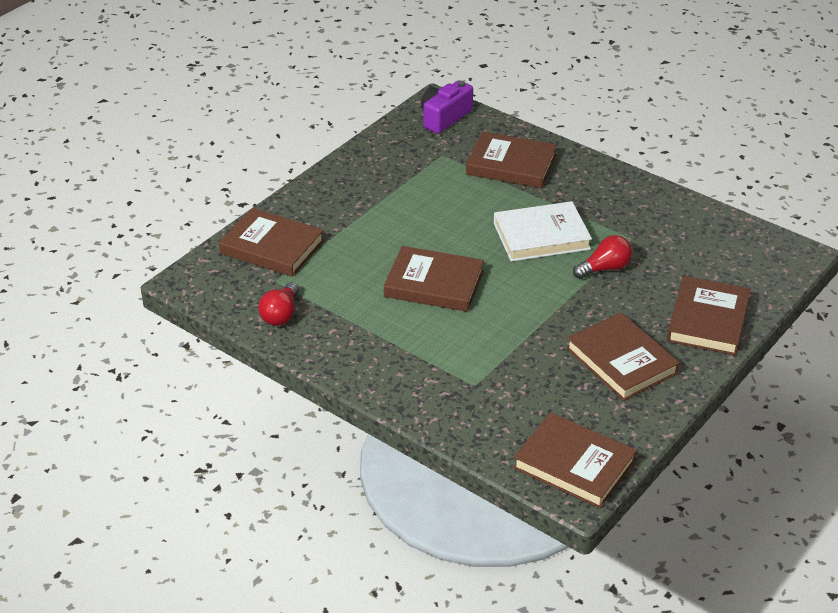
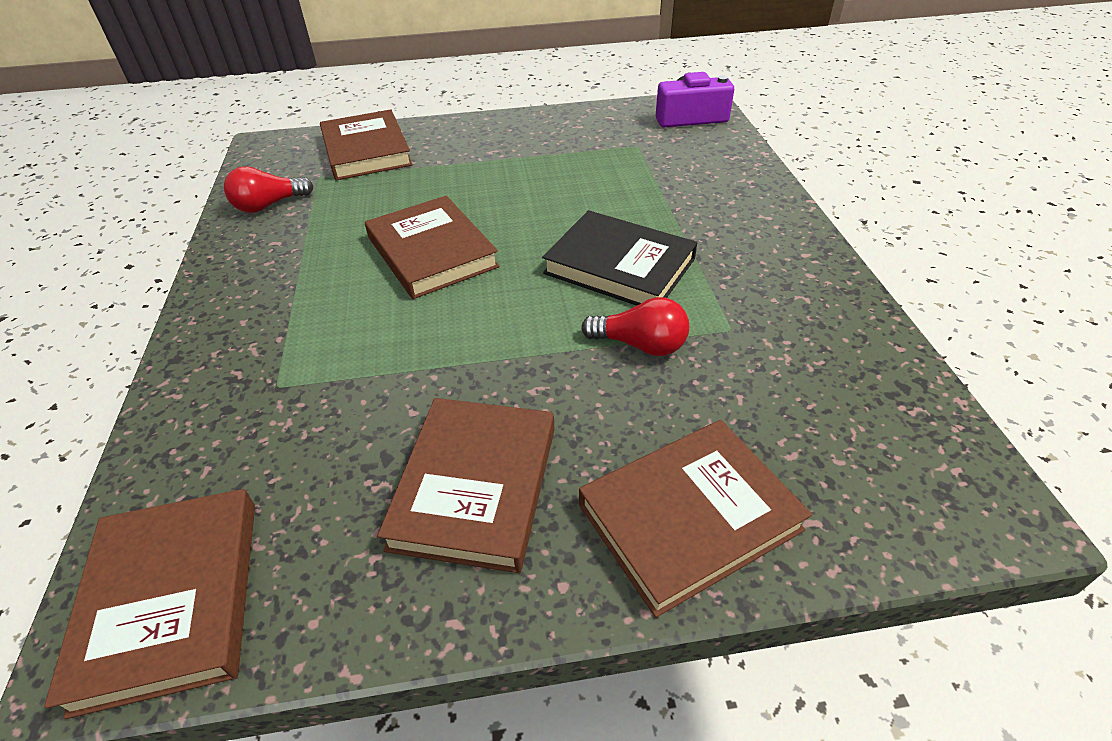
camera: 45 degrees right, 5 degrees up
brown book [466,131,557,188] -> none
white book [494,201,592,262] -> black book [542,210,697,306]

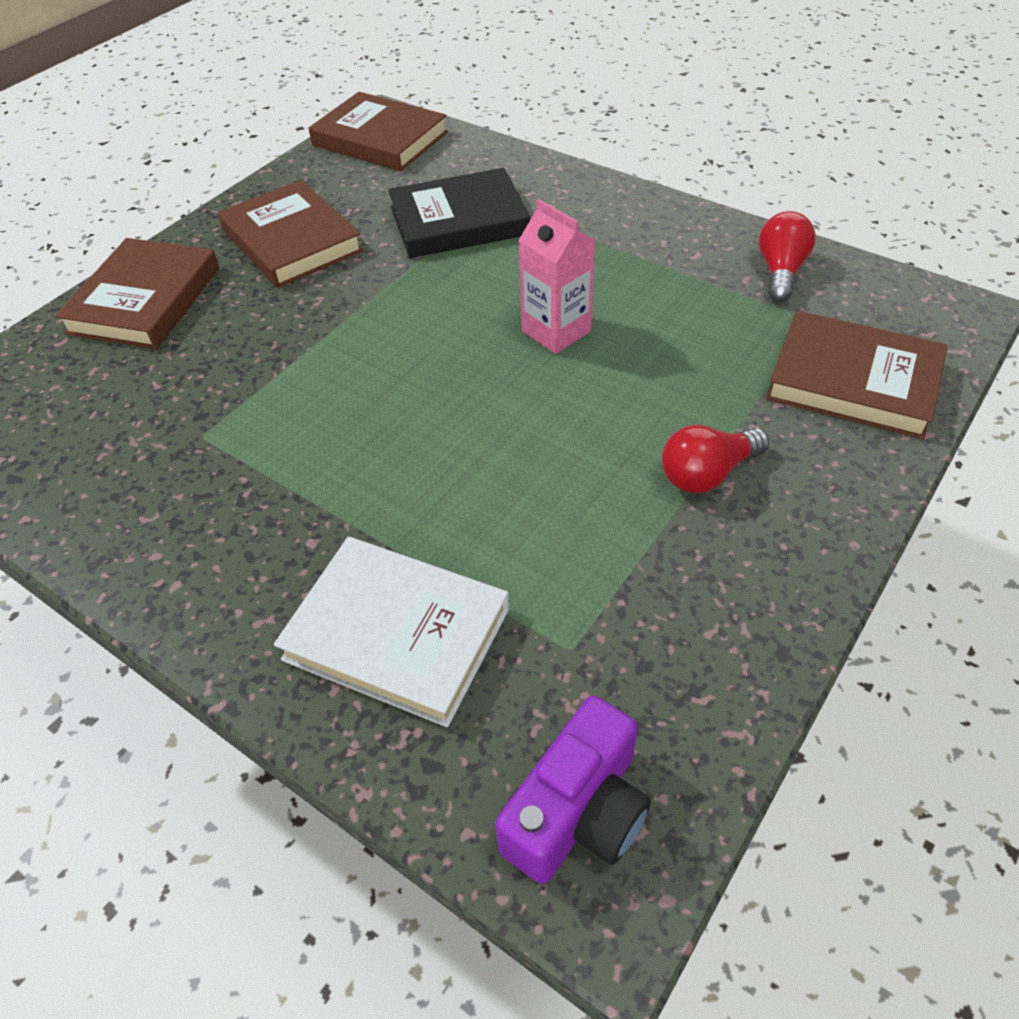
camera: 135 degrees right, 5 degrees up
brown book [365,196,500,299] -> pink carton [518,199,596,354]
black book [542,210,697,306] -> black book moved to [388,168,530,258]
red light bulb [581,297,689,356] -> red light bulb moved to [662,425,769,493]
none -> white book [274,537,509,727]

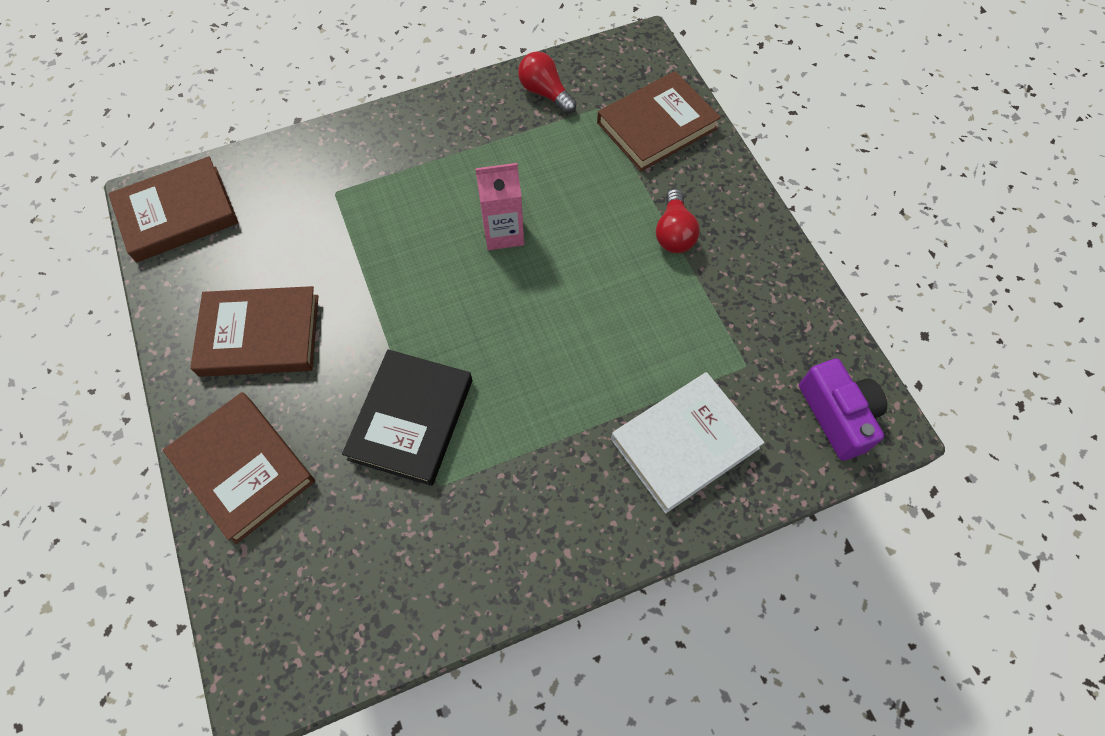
camera: 60 degrees left, 15 degrees up
black book [388,168,530,258] -> black book moved to [342,349,472,486]

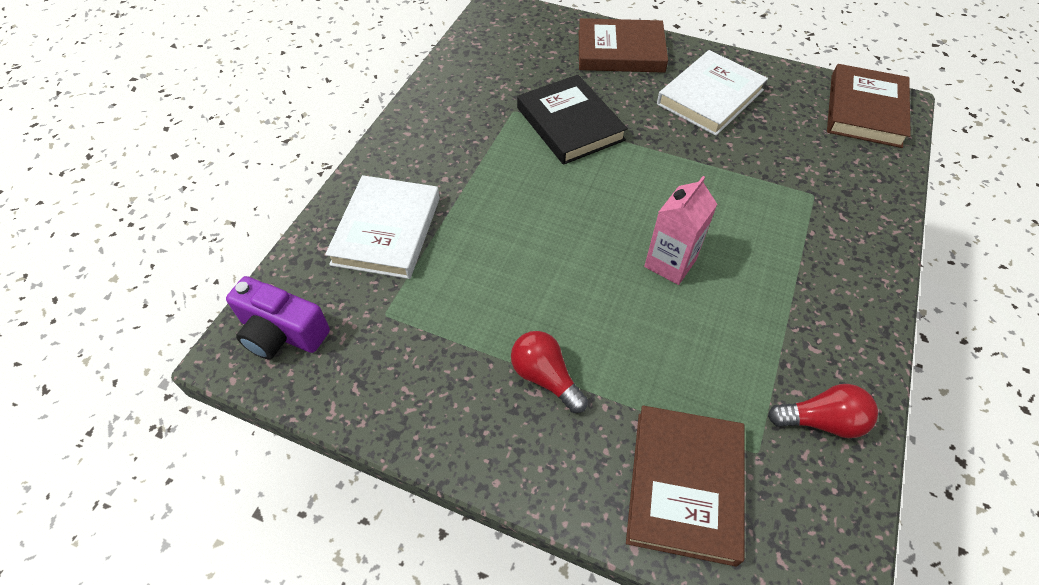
camera: 135 degrees right, 10 degrees down
brown book [190,286,319,377] -> white book [657,50,768,136]

